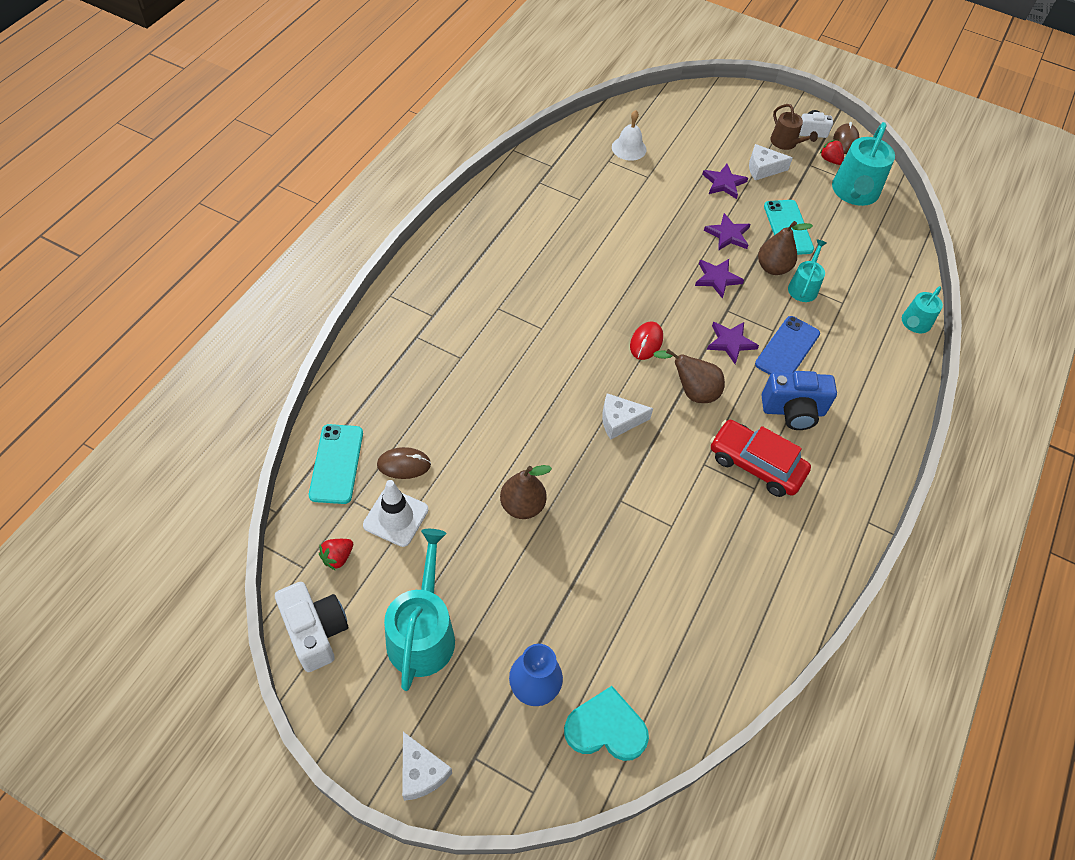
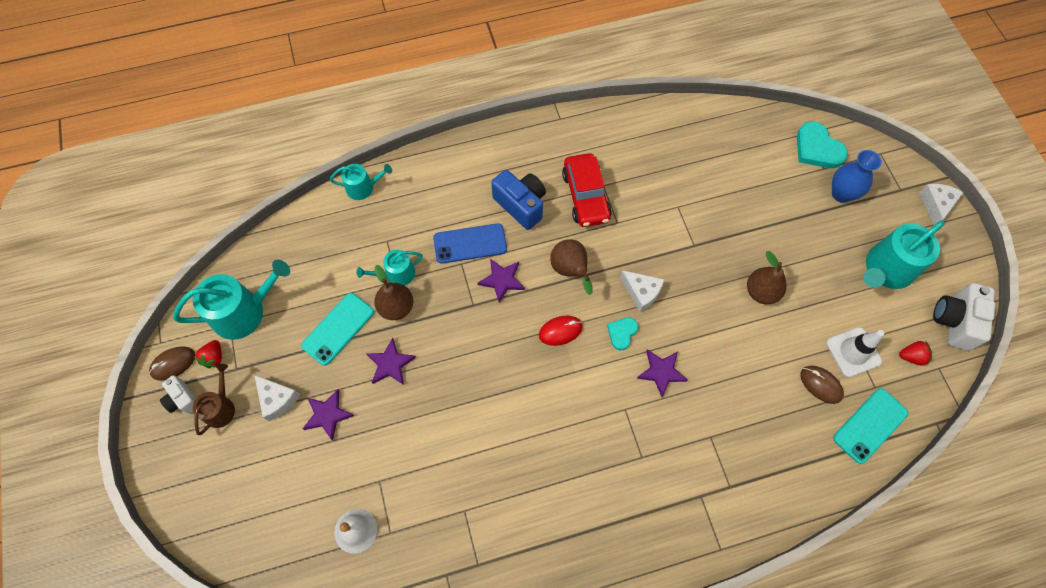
camera: 130 degrees left, 10 degrees up
purple star [695,259,744,299] -> purple star moved to [637,349,688,397]
none -> turquoise heart [607,318,638,350]

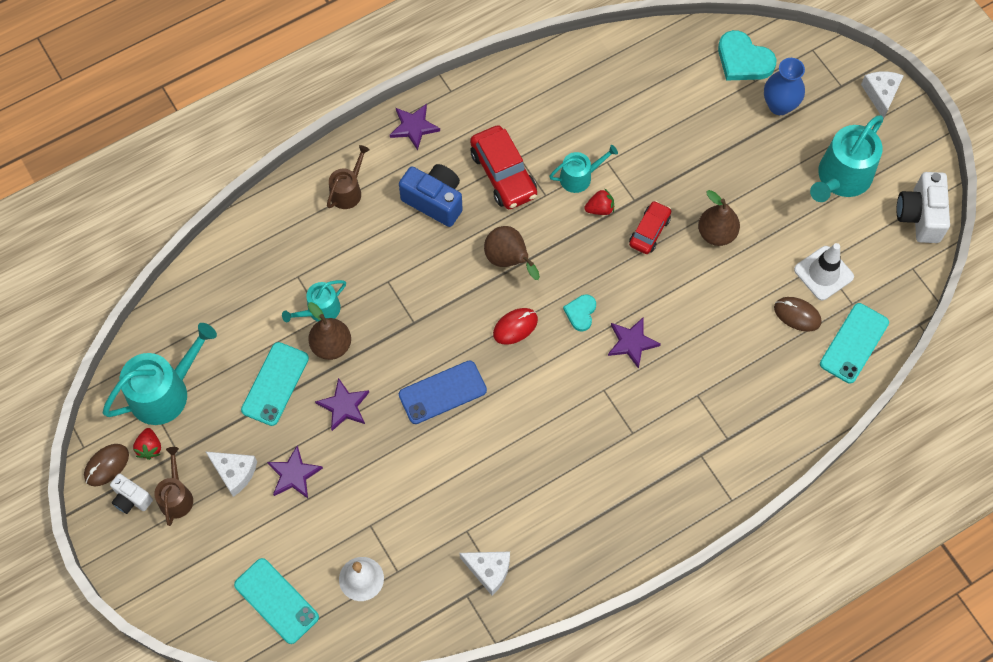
camera: 15 degrees left, 0 degrees up
turquoise watering can [330,164,392,200] -> turquoise watering can moved to [549,145,618,193]
blue phone [433,223,507,264] -> blue phone moved to [399,360,487,424]
purple star [477,259,525,303] -> purple star moved to [390,104,440,151]
white cheese [620,270,664,312] -> white cheese moved to [459,552,510,595]
red strawberry [899,341,932,366] -> red strawberry moved to [584,188,614,215]
none -> turquoise phone [234,558,319,644]
none -> brown watering can [327,145,370,209]
none -> red car [629,201,671,254]

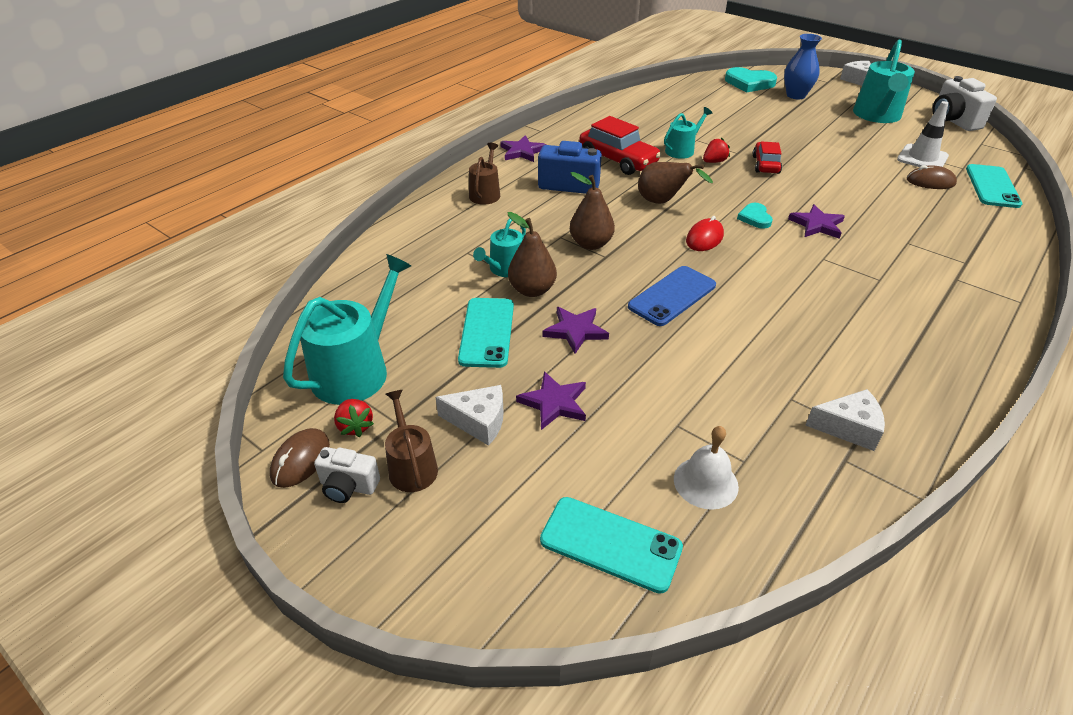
camera: 20 degrees left, 25 degrees down
brown pear [698,190,740,246] -> brown pear moved to [570,172,615,250]

